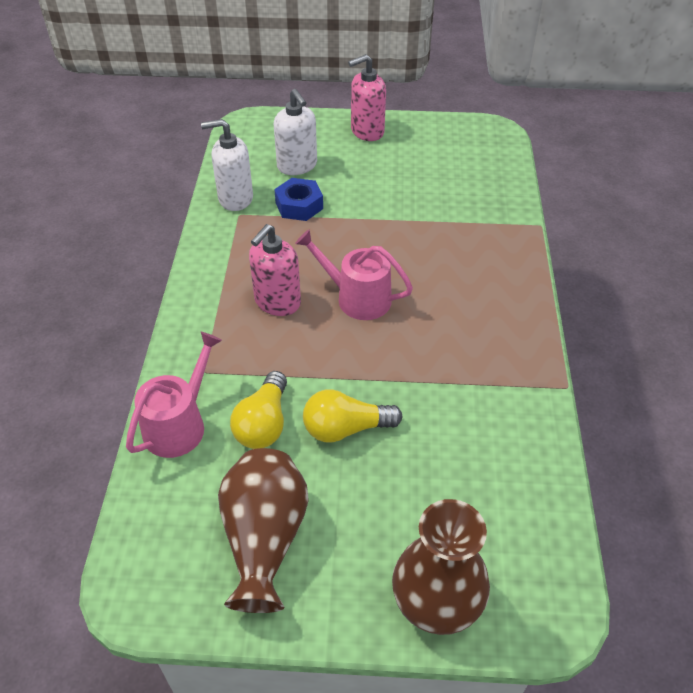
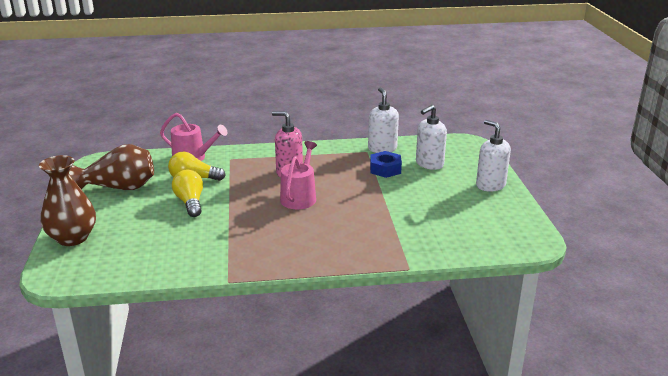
camera: 80 degrees right, 20 degrees down
pink soap dispenser [348,54,386,141] -> white soap dispenser [476,120,511,192]

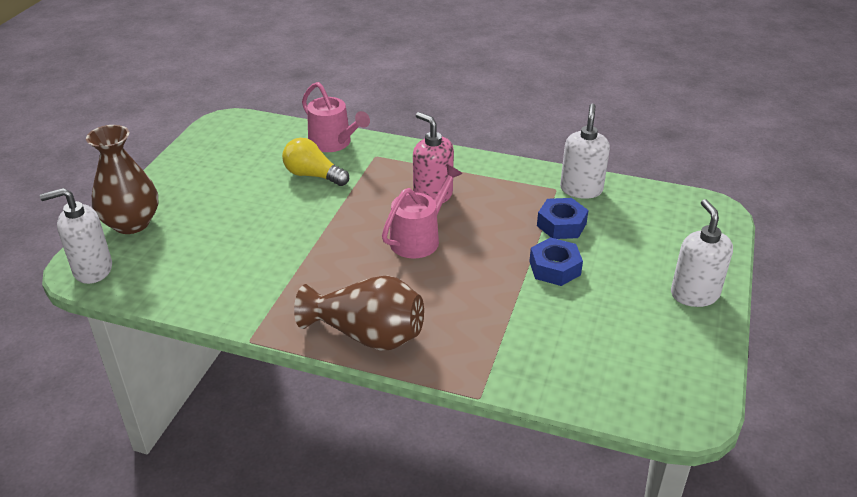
camera: 25 degrees right, 10 degrees up
brown vase [69,144,154,190] -> brown vase moved to [294,276,424,351]
yellow light bulb [172,170,203,217] -> none
white soap dispenser [416,105,447,170] -> white soap dispenser moved to [40,188,112,284]
none -> blue nut [529,237,583,286]

